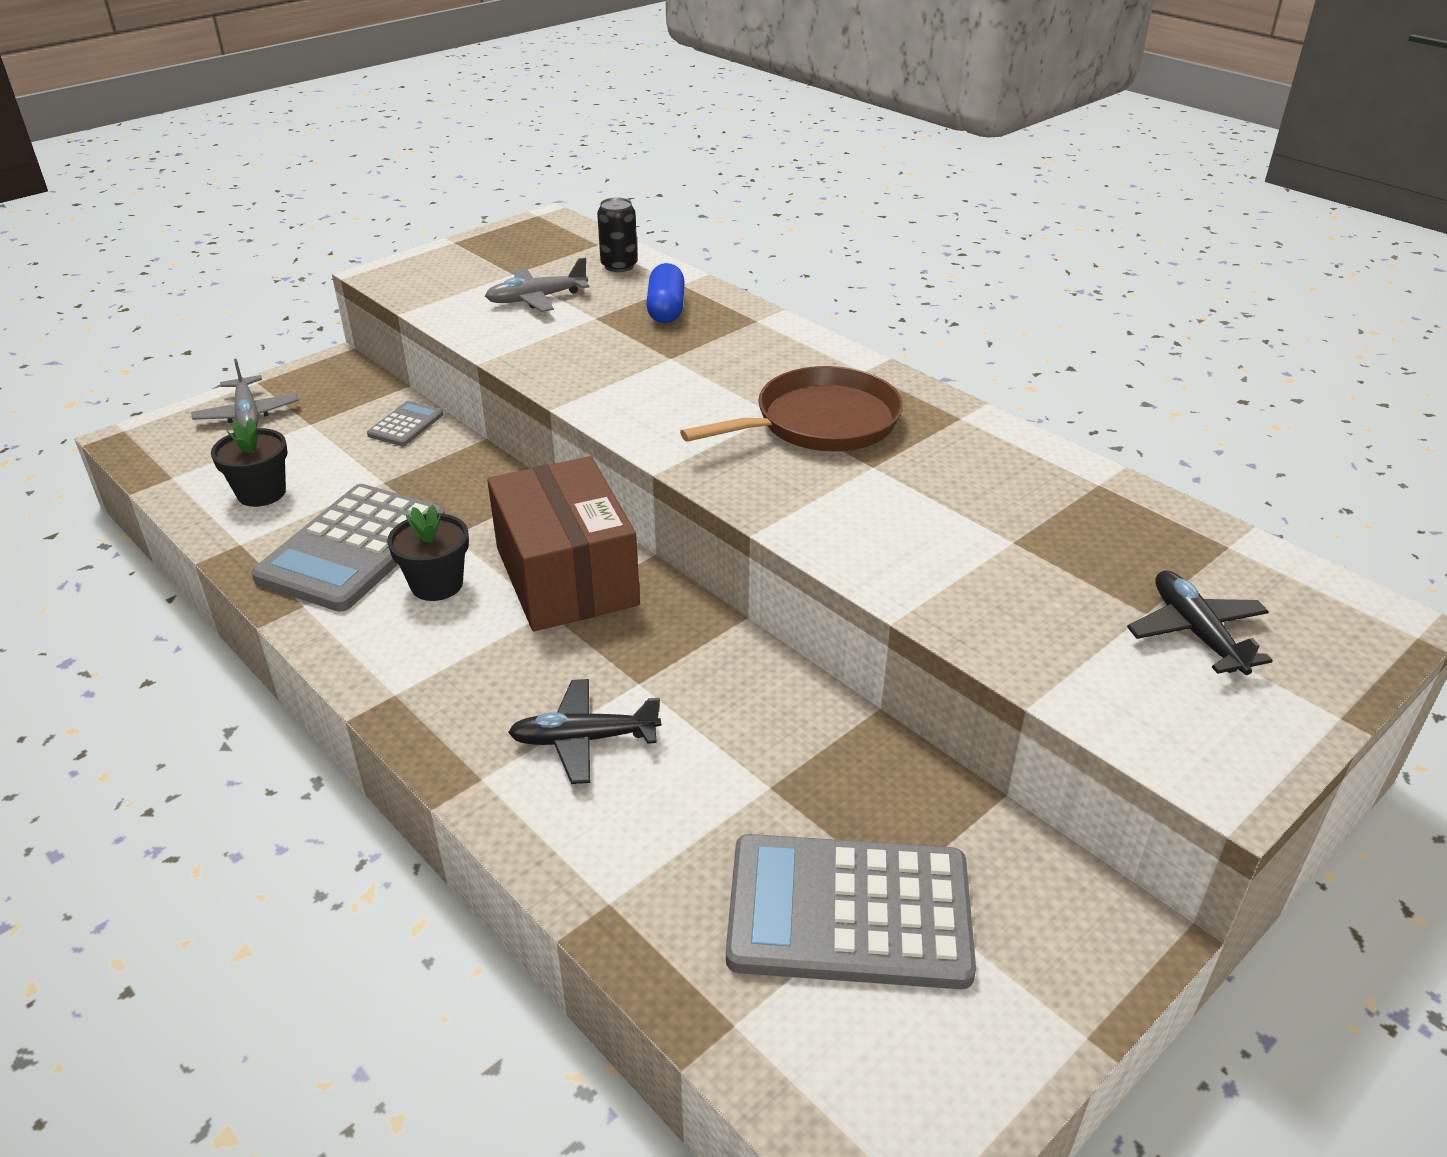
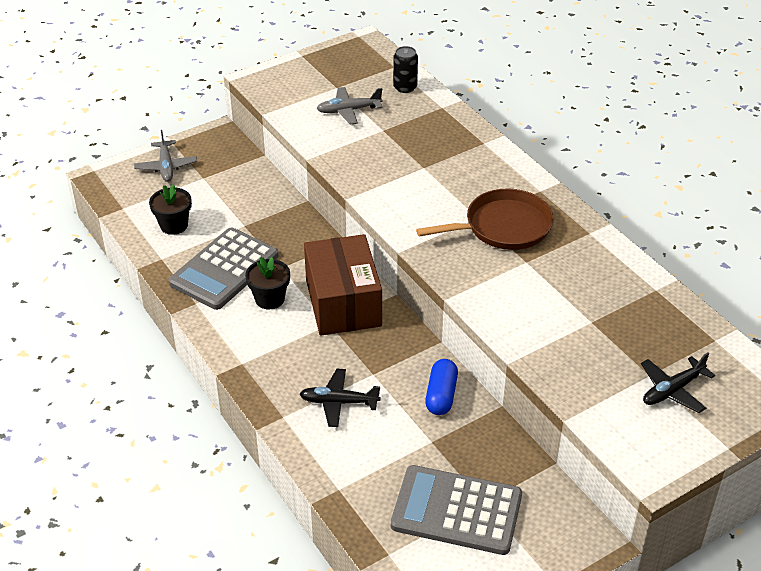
camera: 10 degrees right, 5 degrees up
grey calculator [367,401,443,446] -> none
blue capsule [646,263,685,323] -> blue capsule moved to [425,359,458,415]
black plane [1127,571,1273,675] -> black plane turned 120 degrees counterclockwise [641,352,715,413]

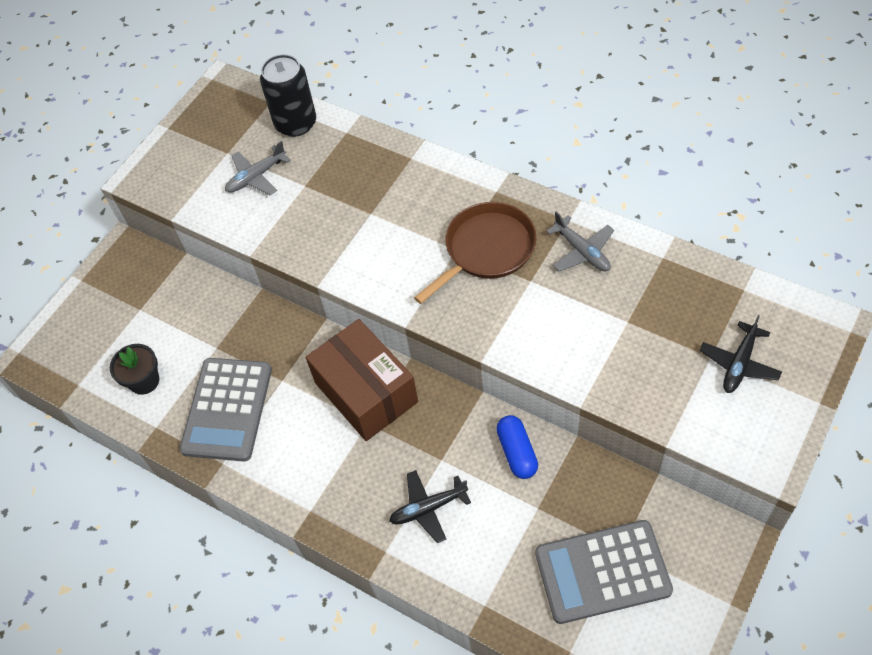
camera: 20 degrees left, 15 degrees up
grey plane [134,130,197,182] -> grey plane moved to [546,211,614,271]
black flower pot [245,257,290,309] -> none
black can [393,46,418,93] -> black can [260,54,316,137], size x1.67

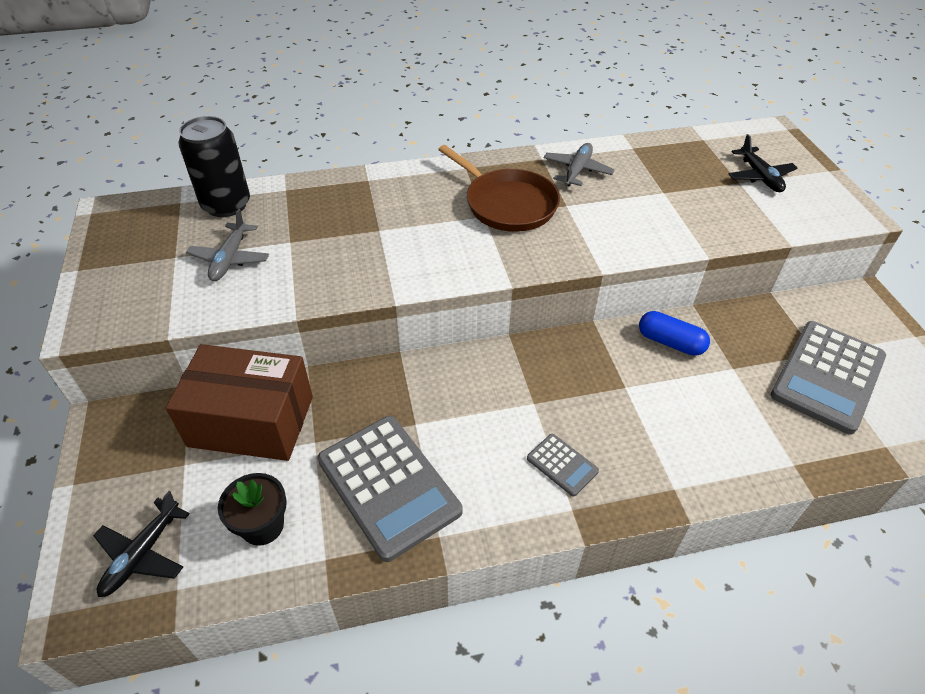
camera: 50 degrees left, 10 degrees down
brown box [306,319,418,441] -> brown box moved to [166,344,313,461]
black plane [389,470,471,543] -> black plane moved to [93,491,190,597]
brown pan [414,202,537,304] -> brown pan turned 135 degrees clockwise [438,145,560,232]
grey plane [546,211,614,271] -> grey plane turned 75 degrees counterclockwise [544,143,615,187]
none -> grey calculator [527,434,599,497]

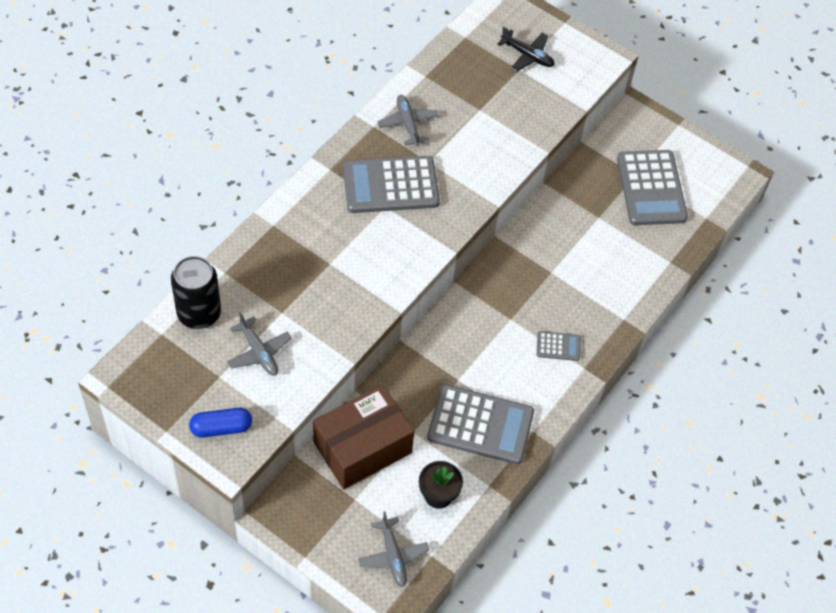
camera: 45 degrees left, 10 degrees up
black plane [93,491,190,597] -> grey plane [358,512,429,587]
brown pan [438,145,560,232] -> grey calculator [343,156,440,213]
blue capsule [639,311,710,356] -> blue capsule moved to [189,408,252,438]

